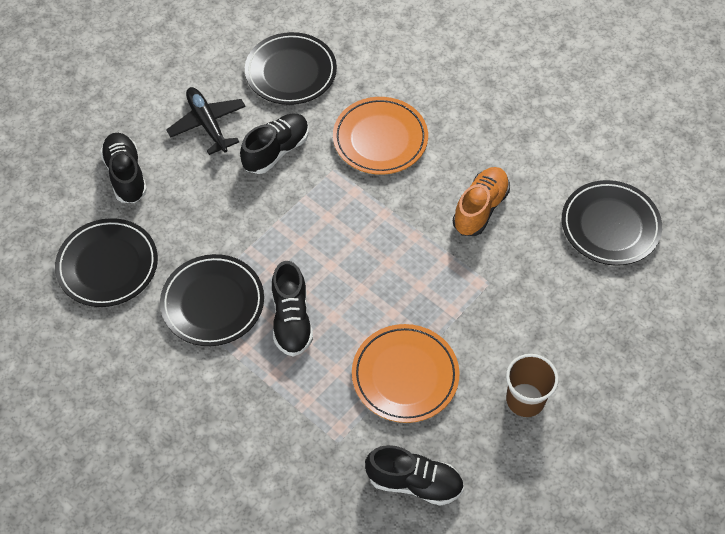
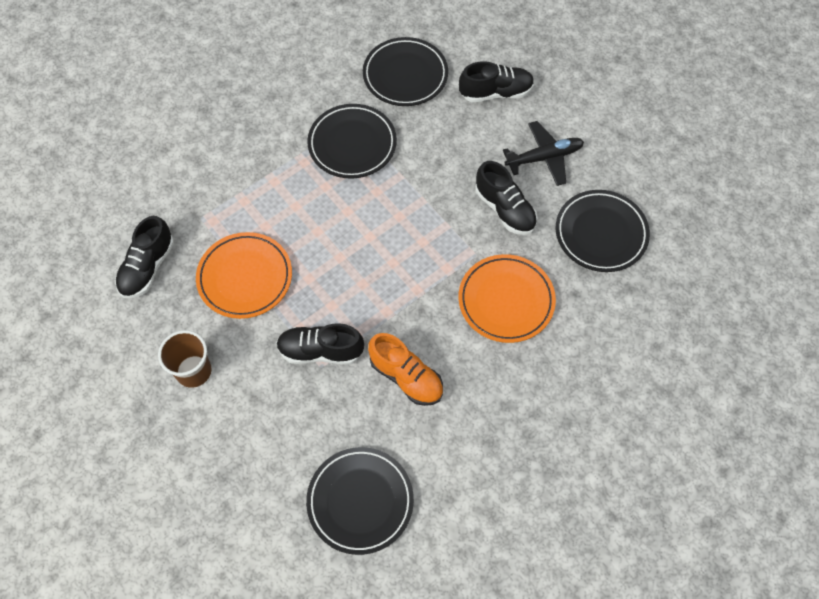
camera: 100 degrees right, 5 degrees up
black shoe [272,261,313,357] -> black shoe moved to [276,323,364,365]

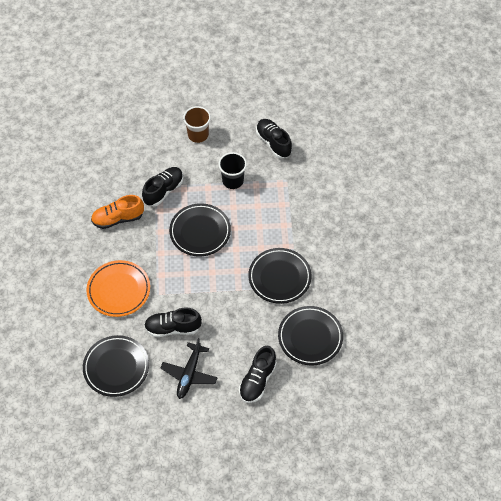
camera: 125 degrees right, 5 degrees down
orange plate [196,232,292,319] -> black cup [218,152,247,189]
black plate [306,447,414,555] -> black plate moved to [169,203,231,257]

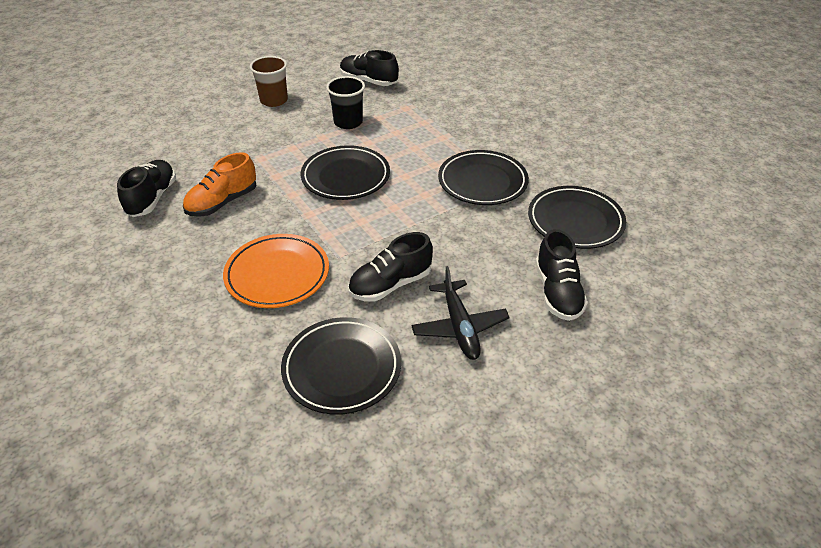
camera: 30 degrees left, 15 degrees down
black shoe [142,167,183,206] -> black shoe moved to [117,160,176,217]

